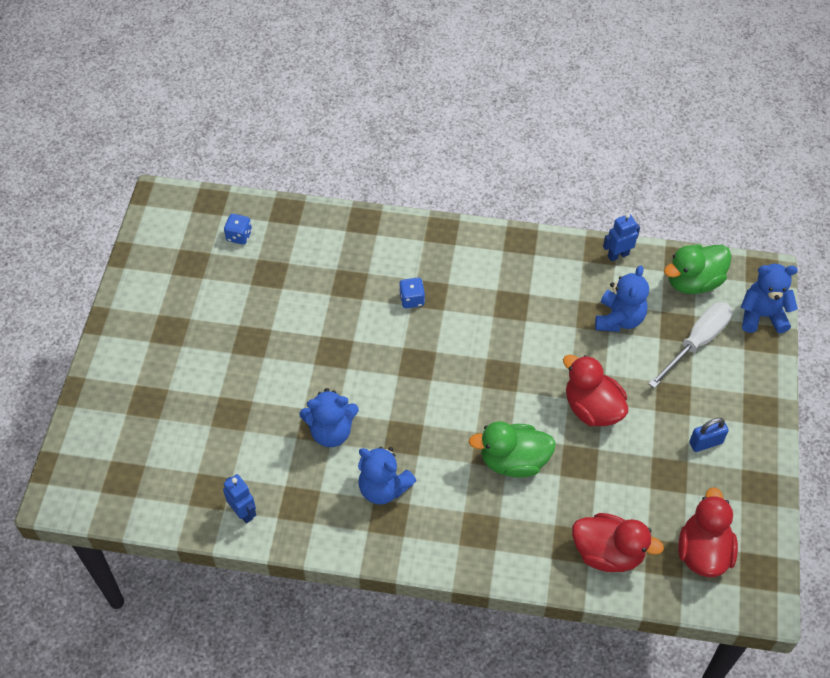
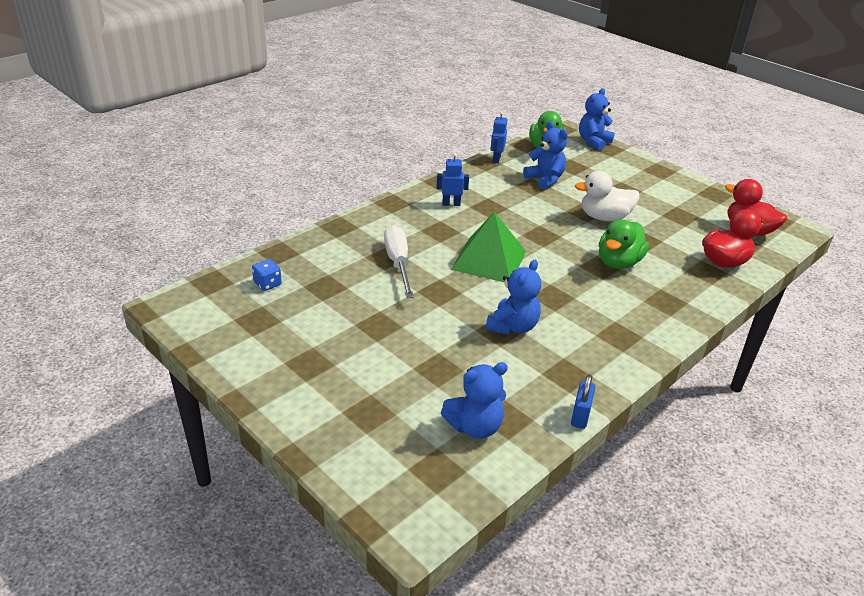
camera: 55 degrees left, 20 degrees down
blue robot [223,474,256,524] -> blue robot moved to [437,153,469,206]
blue teddy bear [358,446,416,505] -> blue teddy bear moved to [441,362,508,439]
blue dice [399,278,425,308] -> none
red duck [563,354,628,426] -> white duck [574,171,640,221]
white screwdriver [648,302,733,388] -> white screwdriver moved to [384,225,414,298]
blue padlock [689,418,729,452] -> blue padlock moved to [571,374,595,429]
none -> green pyramid [451,211,526,282]

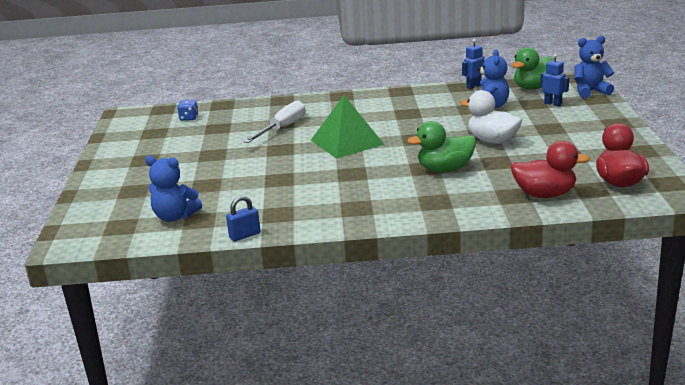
camera: 45 degrees right, 10 degrees down
blue robot [437,153,469,206] -> blue robot moved to [540,54,569,107]
blue teddy bear [486,260,541,335] -> none

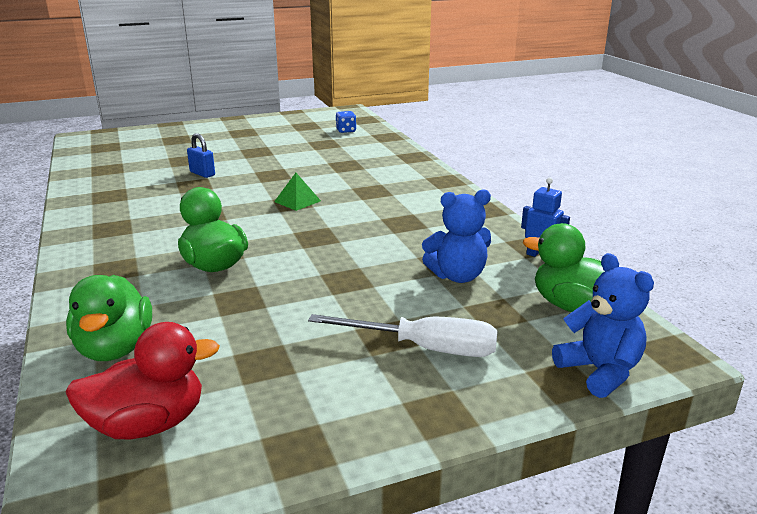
camera: 70 degrees right, 0 degrees up
blue teddy bear [145,156,202,222] -> none
blue padlock [226,196,261,242] -> blue padlock moved to [187,133,215,178]
white screwdriver [243,101,306,143] -> white screwdriver moved to [308,314,498,357]
green pyramid [311,95,385,159] -> green pyramid [274,173,321,211], size x0.49
white duck [461,90,522,144] -> none
red duck [511,141,590,198] -> green duck [66,275,152,361]
blue robot [540,54,569,107] -> none

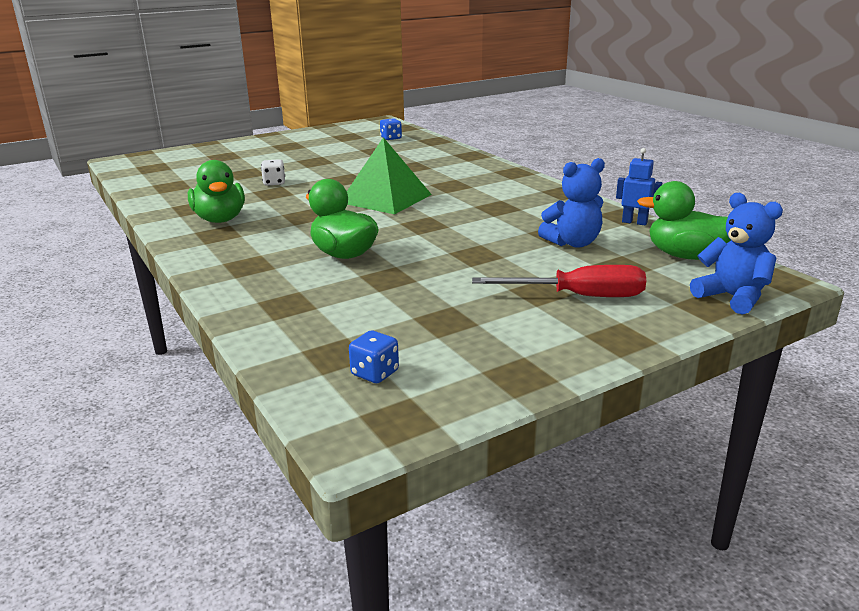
camera: 10 degrees left, 0 degrees up
green duck [66,275,152,361] -> green duck moved to [188,160,245,223]
red duck [66,322,220,439] -> blue dice [349,330,399,383]
blue padlock [187,133,215,178] -> white dice [261,159,285,186]
green pyramid [274,173,321,211] -> green pyramid [347,137,432,214], size x2.05
white screwdriver [308,314,498,357] -> red screwdriver [472,265,646,297]

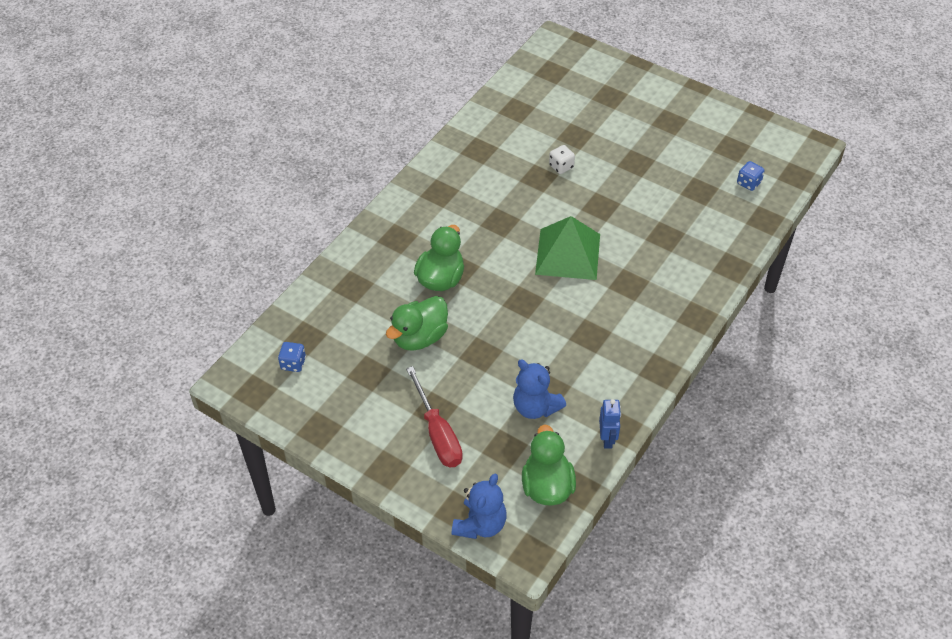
camera: 65 degrees right, 25 degrees up
green duck [188,160,245,223] -> green duck moved to [386,296,448,351]

